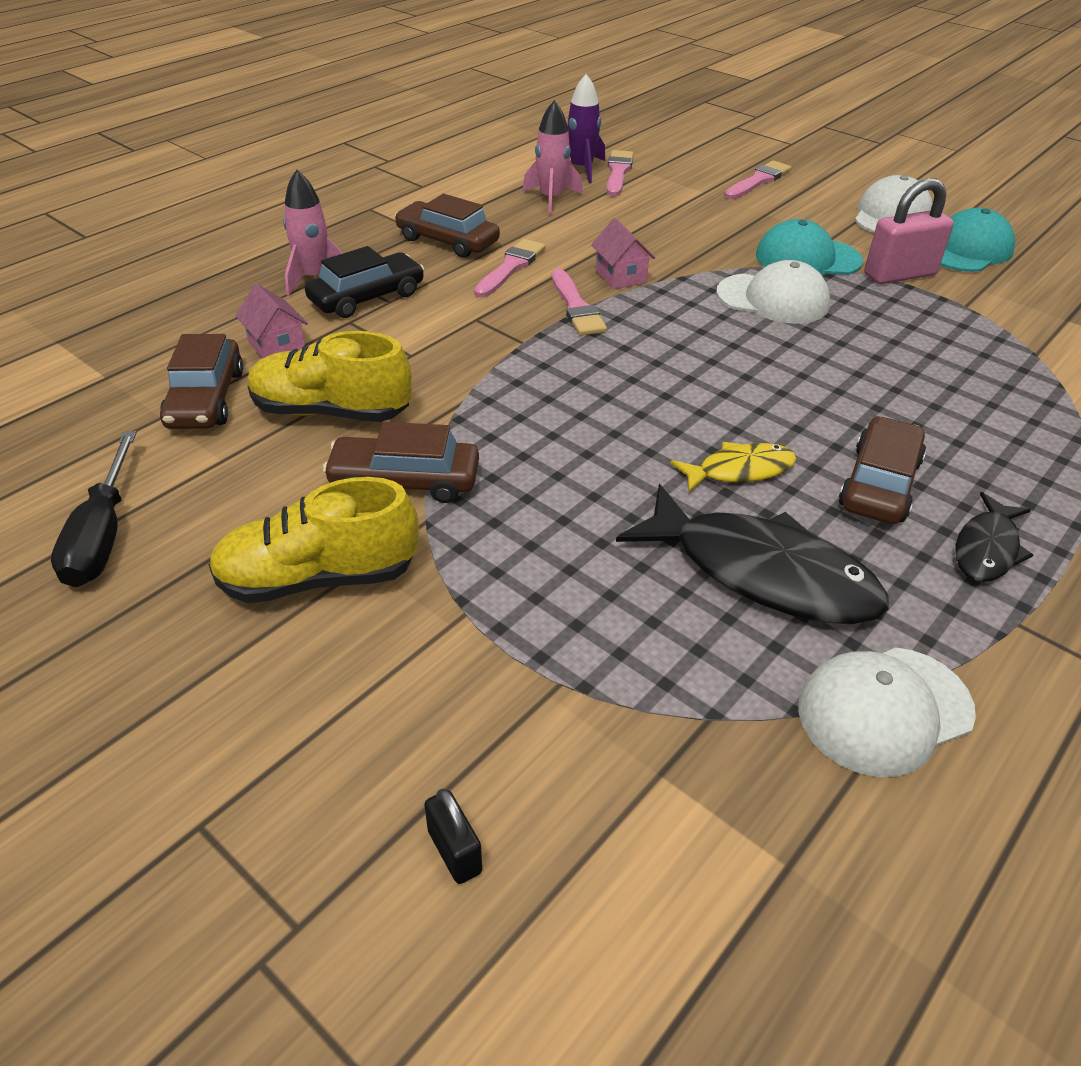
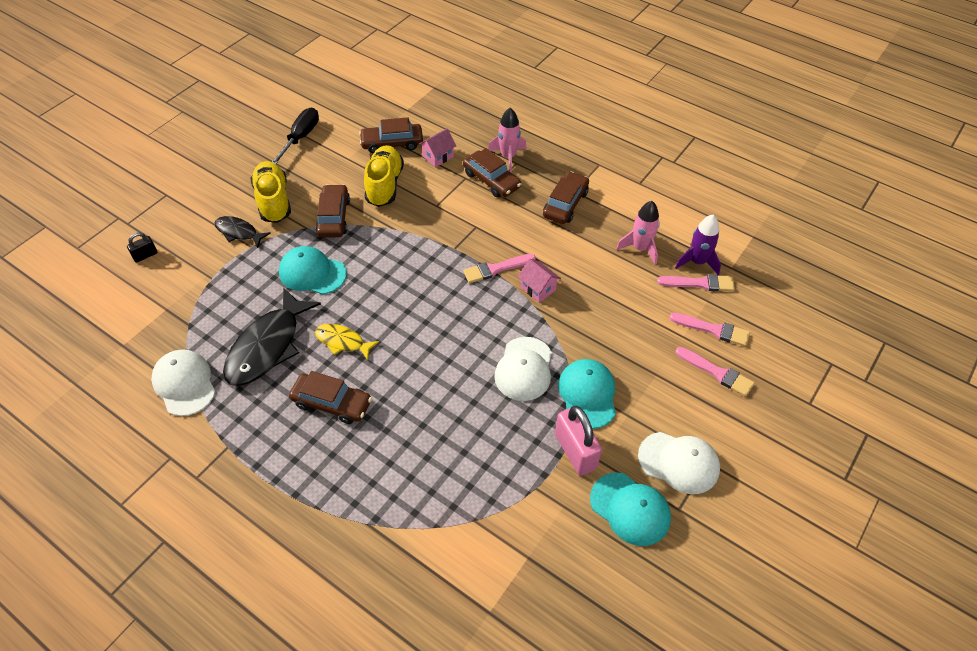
camera: 85 degrees right, 10 degrees up
black screwdriver [51,431,137,587] -> black screwdriver turned 120 degrees clockwise [272,108,319,164]
black car [305,246,424,318] -> brown car [463,148,521,197]
pink brush [474,239,546,298] -> pink brush moved to [670,312,750,346]
pink house [591,218,655,289] -> pink house turned 75 degrees clockwise [518,259,561,303]
yellow fish [671,442,797,492] -> yellow fish turned 135 degrees clockwise [315,324,379,360]
black fish [955,492,1033,582] -> black fish moved to [215,216,271,248]
none -> turquoise cap [279,246,347,295]

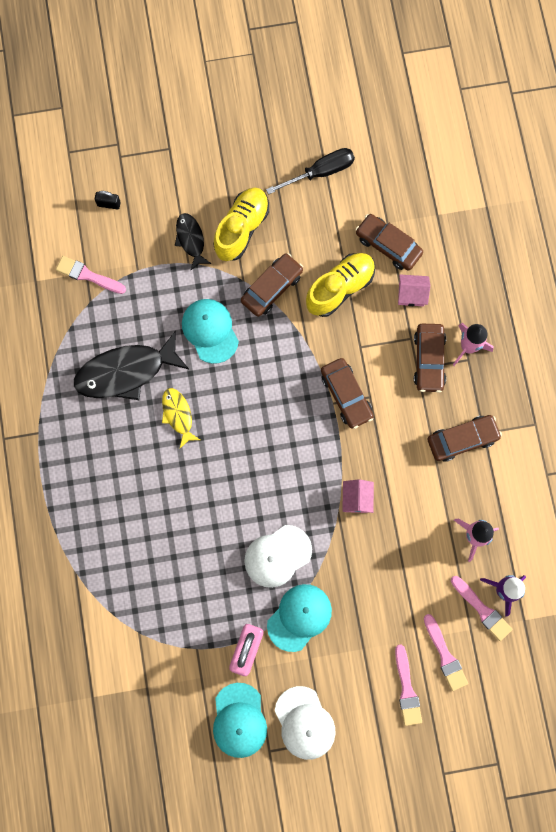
camera: 45 degrees right, 25 degrees up
white cap [151,349,216,416] -> none
brown car [289,371,372,424] -> brown car moved to [321,358,374,429]
pink brush [463,254,536,283] -> pink brush moved to [56,256,126,294]

